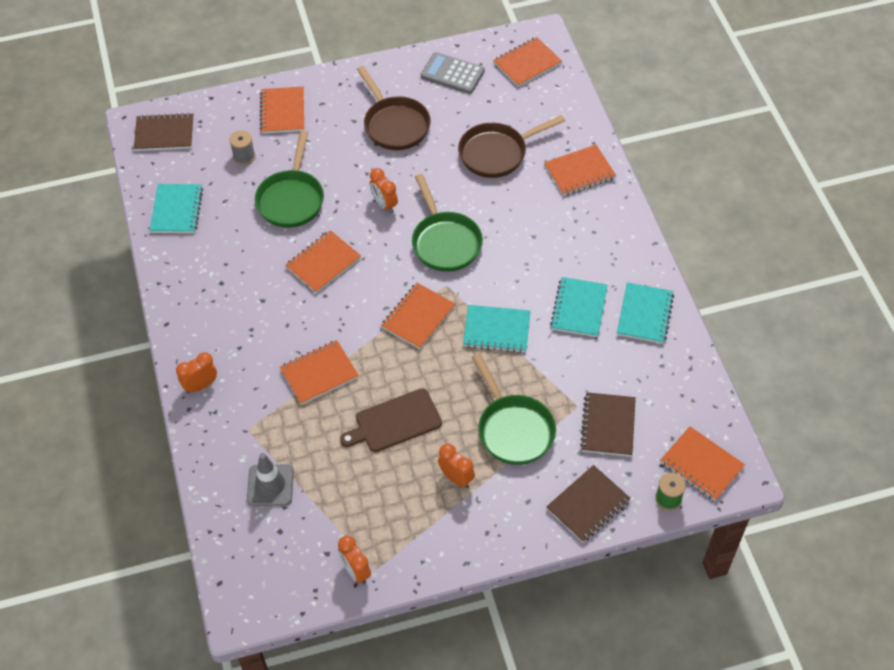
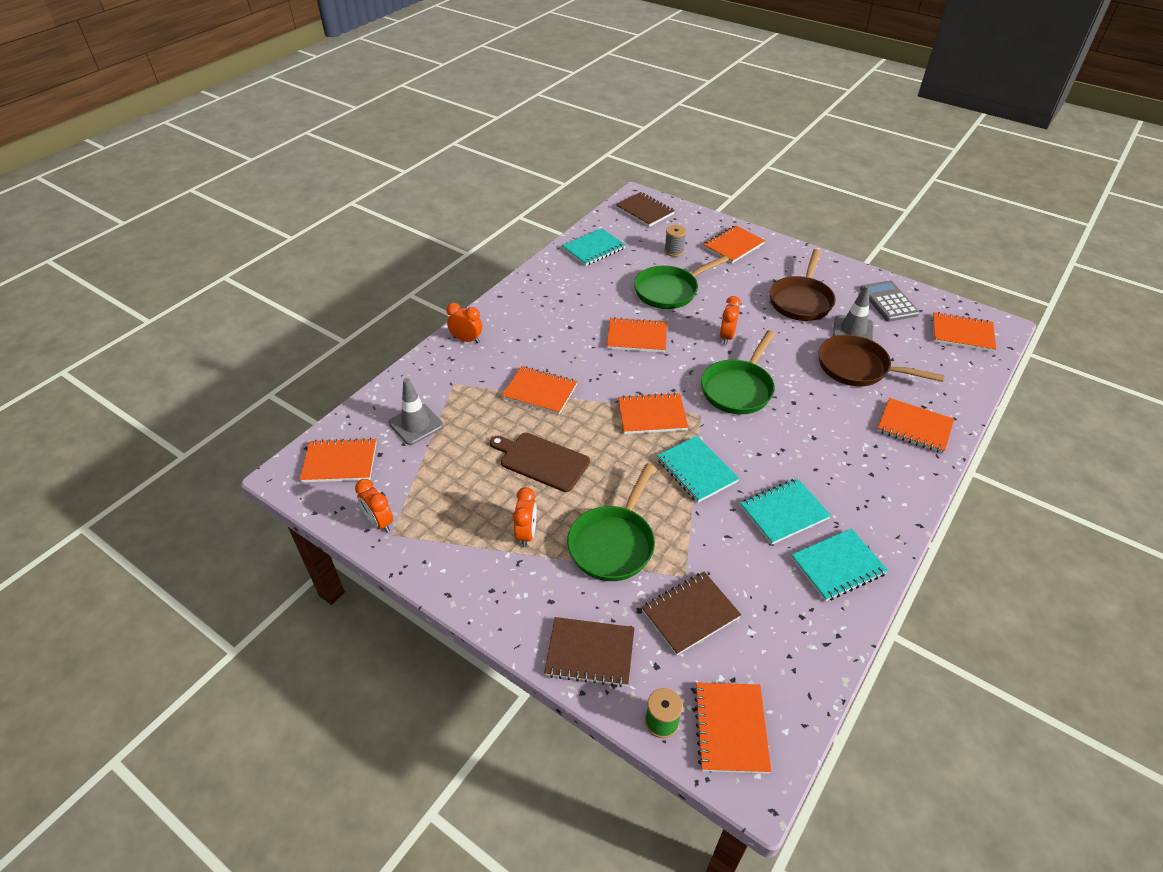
camera: 50 degrees right, 10 degrees down
orange clock [338,536,371,584] -> orange clock turned 60 degrees counterclockwise [355,479,393,533]
none -> orange notebook [300,438,377,482]
none -> grey traffic cone [833,285,874,341]

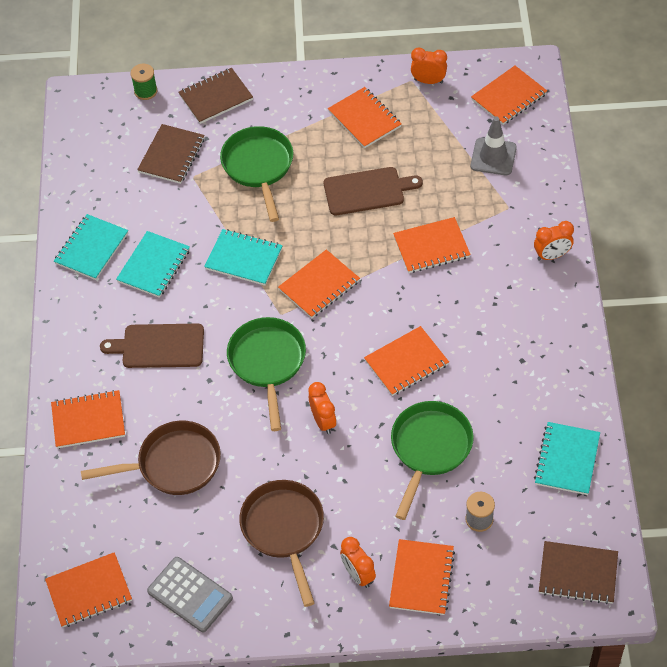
camera: 145 degrees right, 10 degrees up
orange clock [513,487,537,547] -> orange clock moved to [340,537,376,588]
orange notebook [694,682,771,774] -> orange notebook moved to [328,87,402,148]
grey traffic cone [833,285,874,341] -> none
none -> brown cutting board [100,323,204,368]

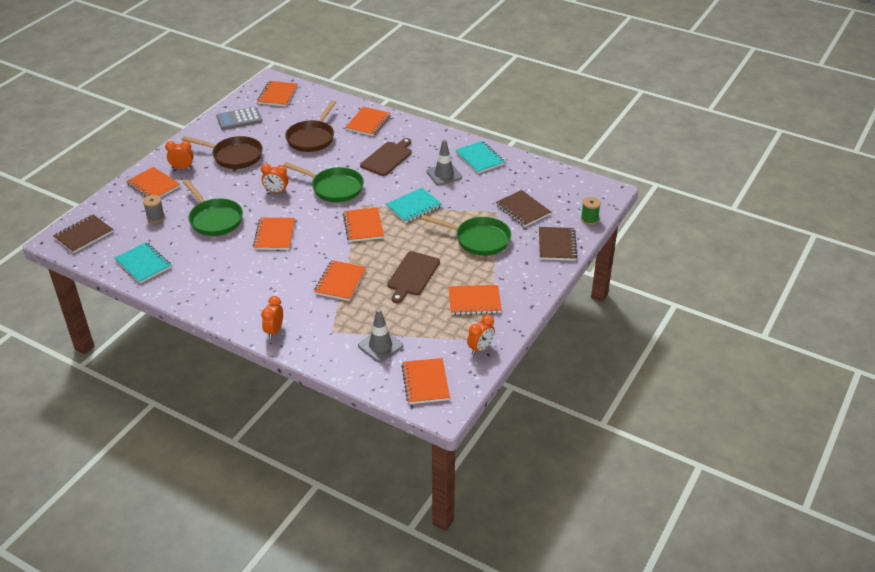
camera: 120 degrees right, 15 degrees down
turquoise notebook [116,231,190,298] -> grey traffic cone [426,140,462,186]

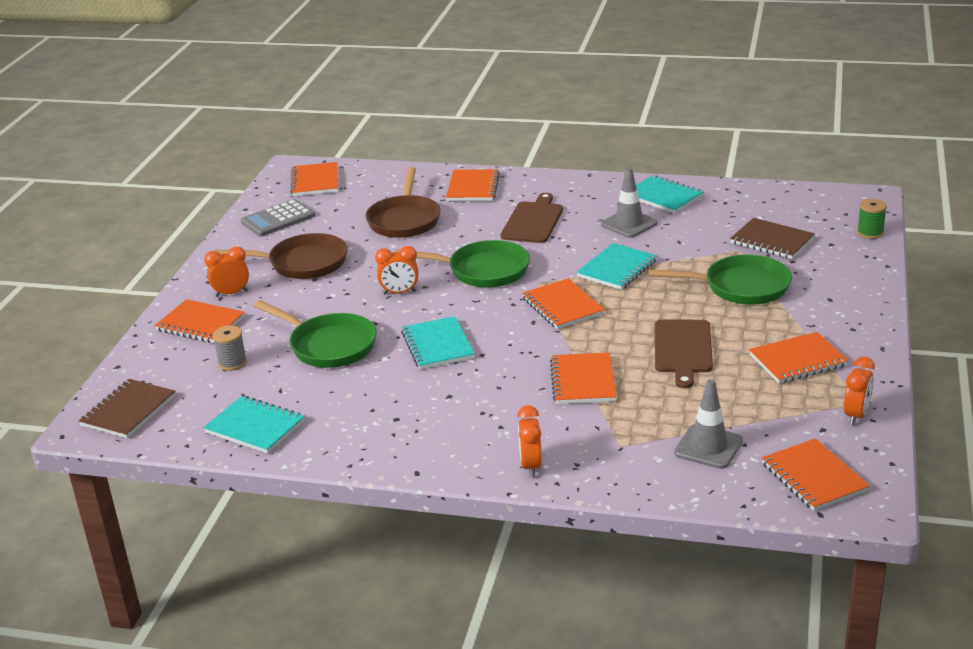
camera: 15 degrees left, 10 degrees down
orange notebook [253,218,295,250] -> turquoise notebook [401,316,475,369]
brown notebook [539,227,577,261] -> none

